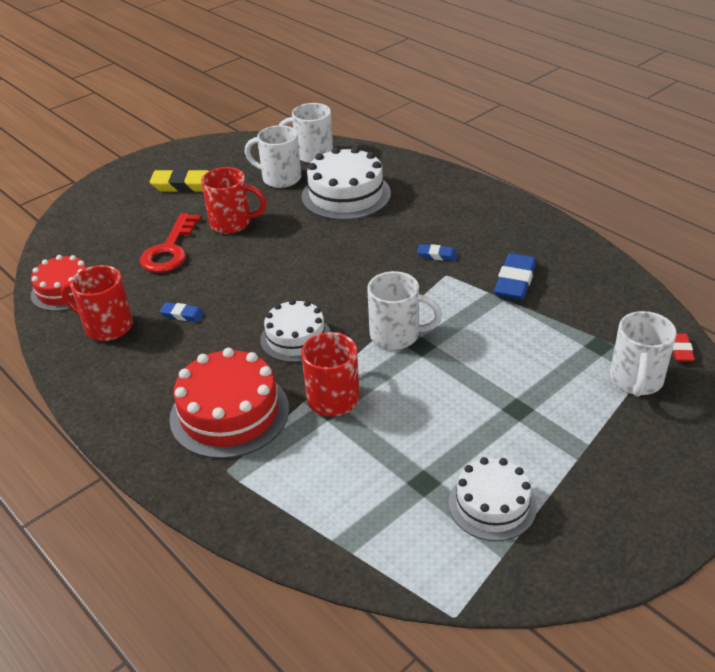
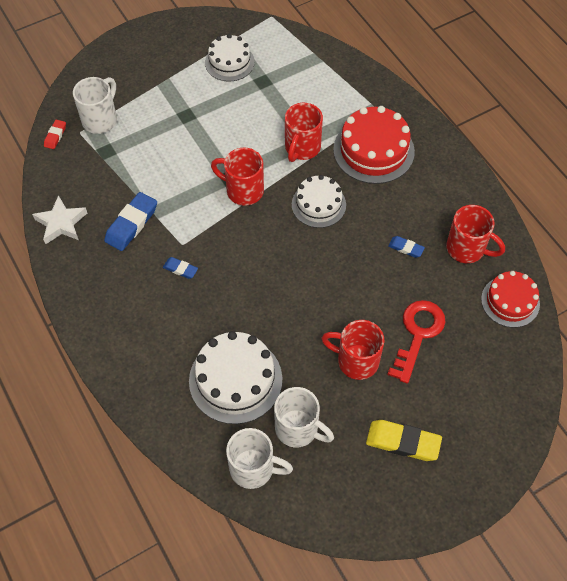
camera: 170 degrees left, 20 degrees up
white mug [367,271,442,350] -> red mug [211,147,264,206]
none -> white star [32,195,87,244]

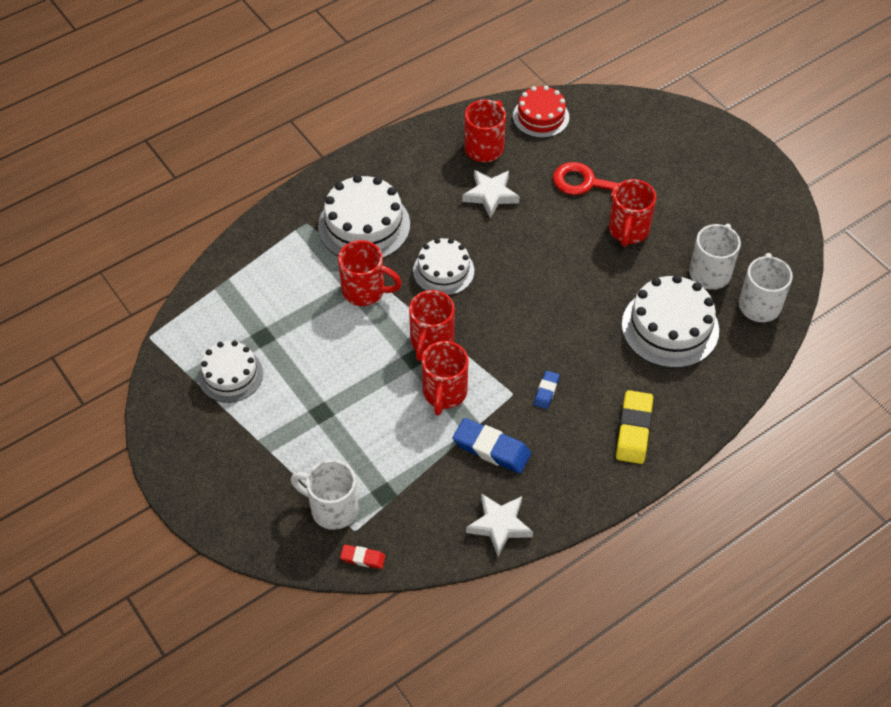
camera: 95 degrees left, 5 degrees down
red cake [333,106,415,184] -> white cake [318,175,410,258]
yellow eraser [366,420,442,461] -> yellow eraser moved to [616,390,653,464]
blue eraser [388,236,425,258] -> white star [462,170,520,218]
none -> red mug [422,341,468,415]

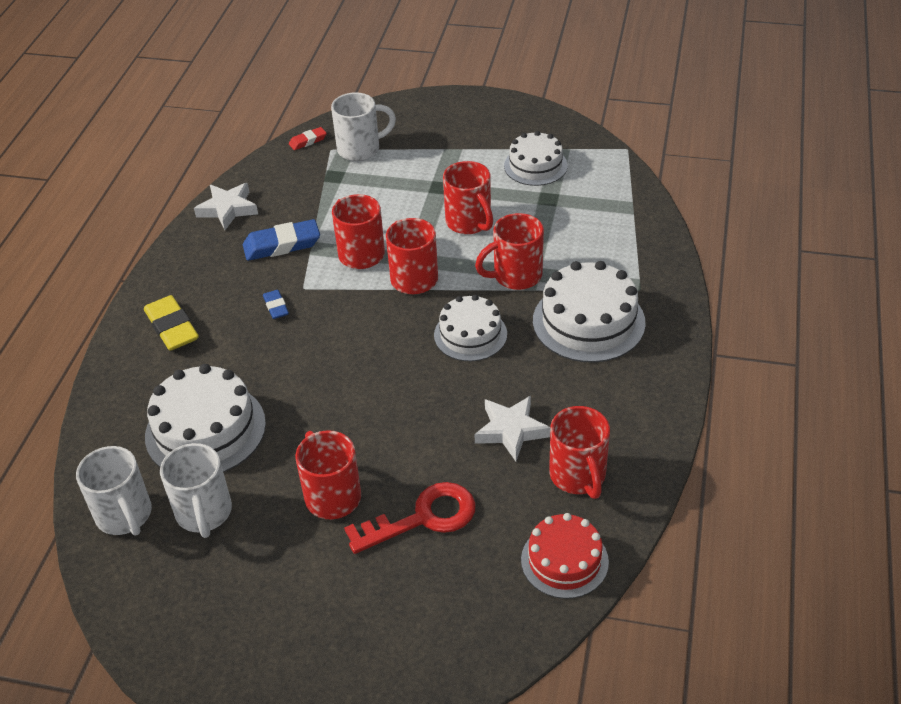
camera: 140 degrees right, 10 degrees down
none -> red mug [443,161,493,234]

